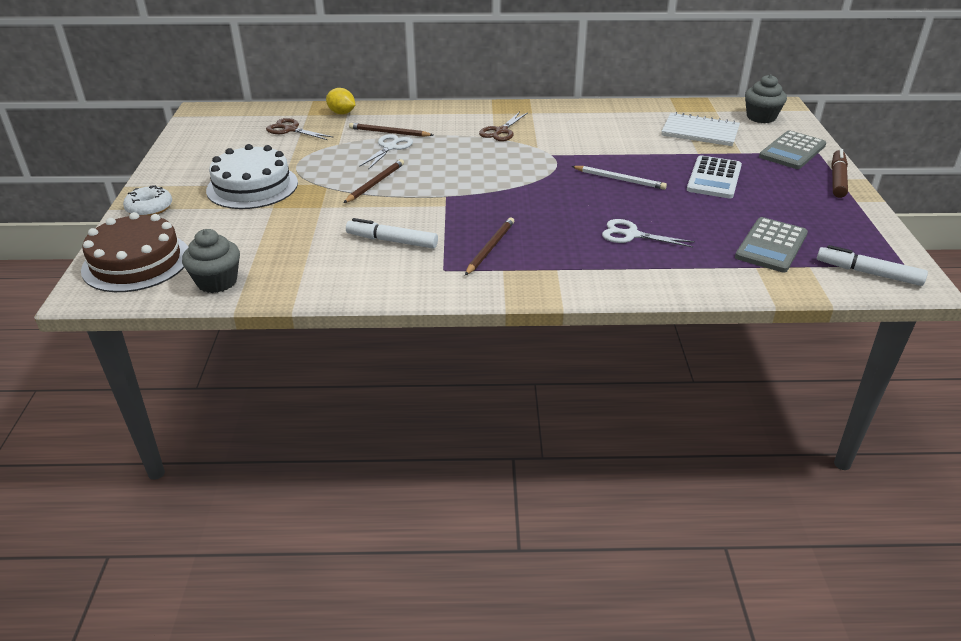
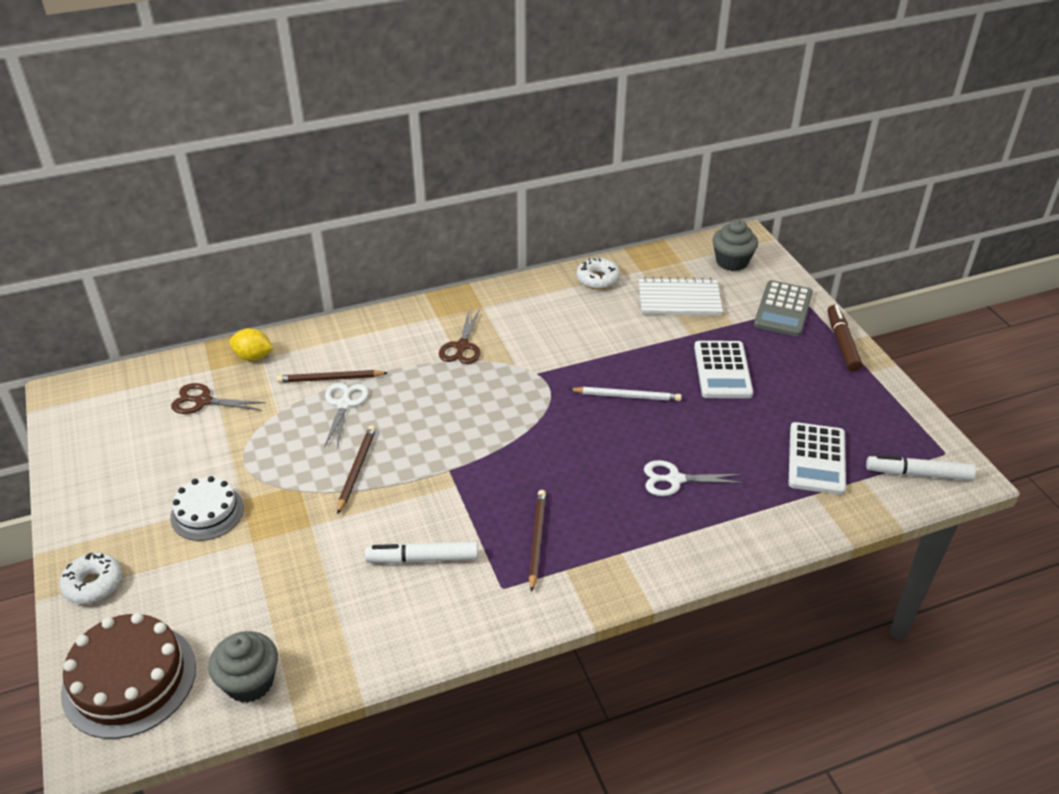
camera: 20 degrees left, 5 degrees up
white cake [206,144,298,209] -> white cake [170,476,244,541], size x0.64
grey calculator [735,217,808,273] -> white calculator [788,422,846,495]
none -> white donut [577,258,620,289]

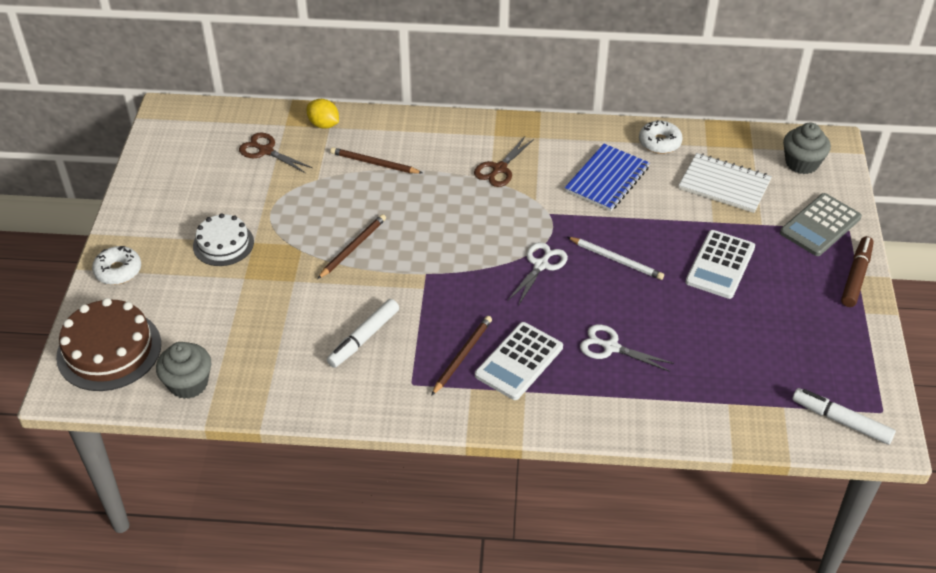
camera: 25 degrees right, 5 degrees up
white scissors [324,383,369,448] -> white scissors moved to [508,242,568,306]
white marker [365,542,478,564] -> white marker turned 75 degrees counterclockwise [327,299,399,368]
white calculator [788,422,846,495] -> white calculator moved to [475,322,563,400]
none -> blue notebook [565,144,650,211]

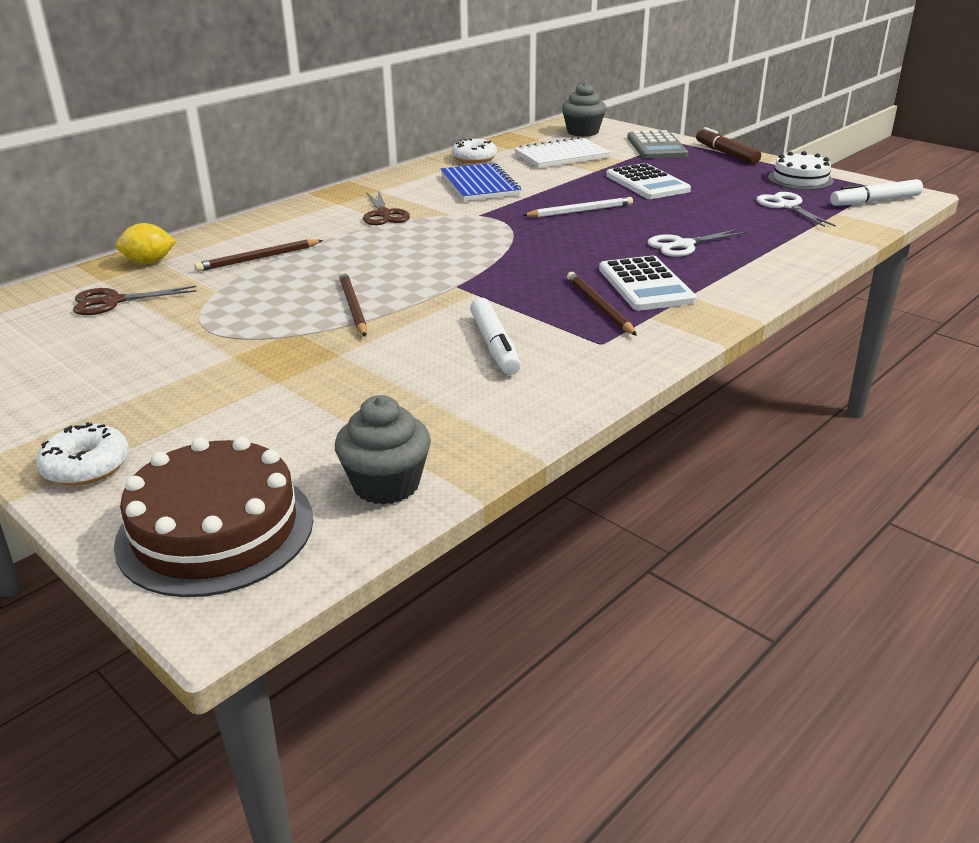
camera: 50 degrees left, 15 degrees down
white cake [193,213,254,266] -> white cake moved to [768,151,834,190]
white scissors [508,242,568,306] -> white scissors moved to [756,192,836,227]

